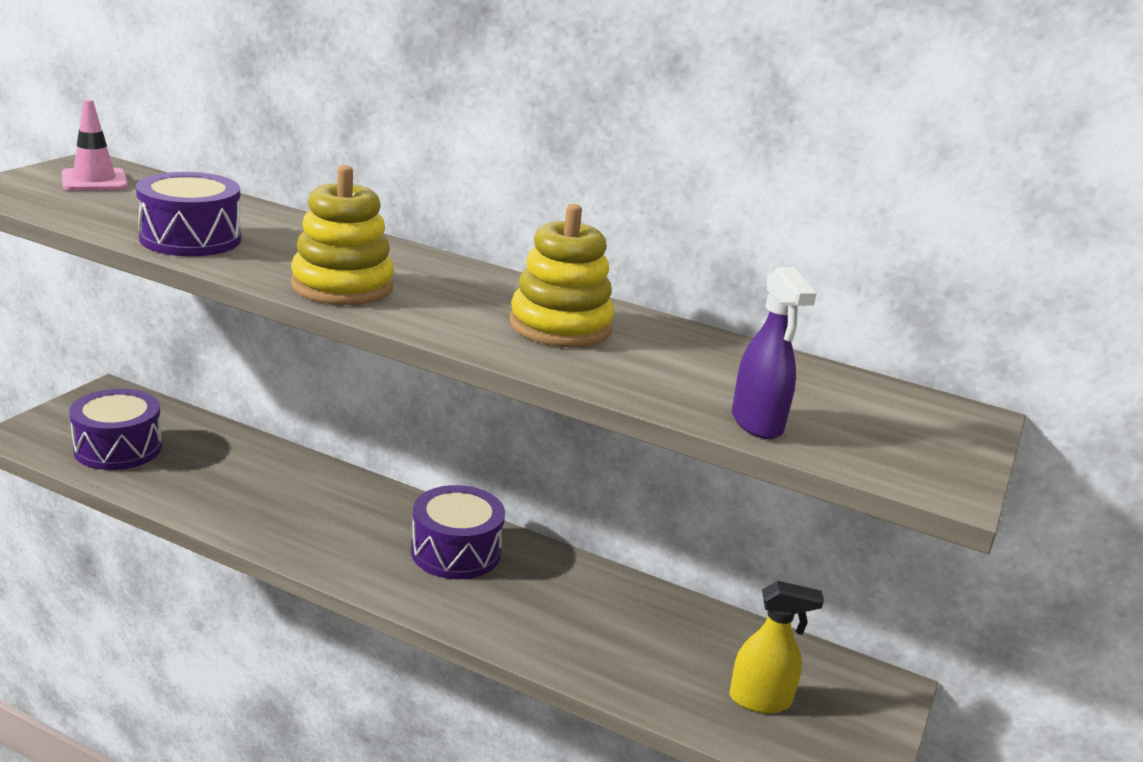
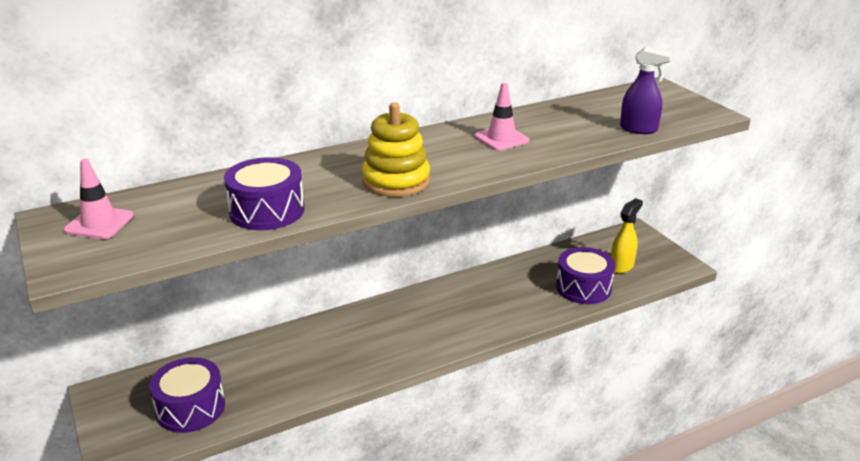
camera: 50 degrees left, 5 degrees up
purple drum [411,485,505,579] -> purple drum moved to [556,247,615,304]
yellow stacking toy [509,204,614,347] -> pink traffic cone [474,83,529,151]

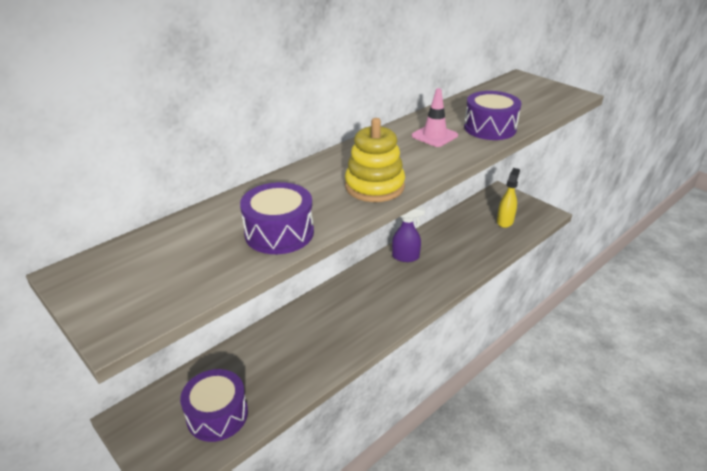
camera: 15 degrees left, 5 degrees up
pink traffic cone [64,159,134,239] -> none
purple drum [556,247,615,304] -> purple drum moved to [464,91,521,140]
purple spray bottle [620,47,673,134] -> purple spray bottle moved to [392,207,425,262]

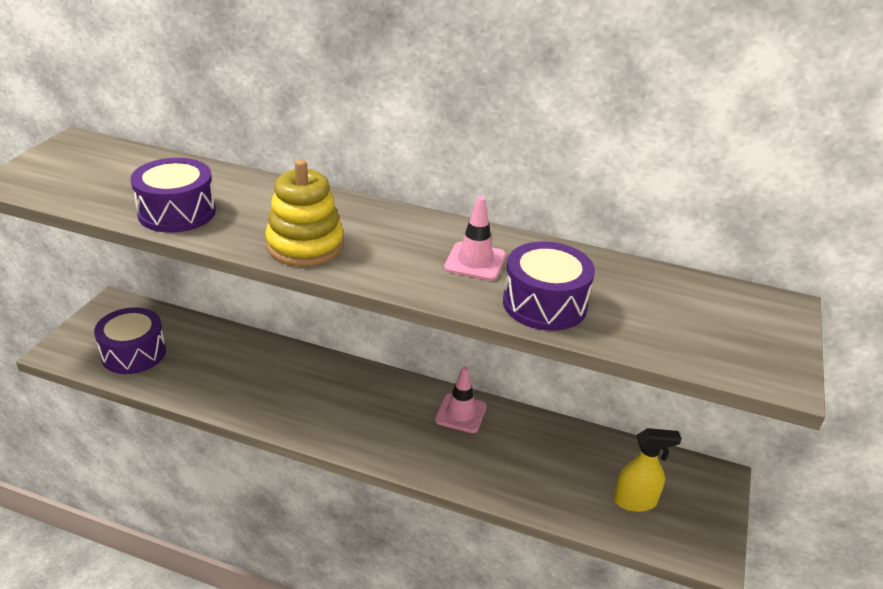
camera: 60 degrees right, 0 degrees up
purple spray bottle [392,207,425,262] -> pink traffic cone [435,366,487,433]

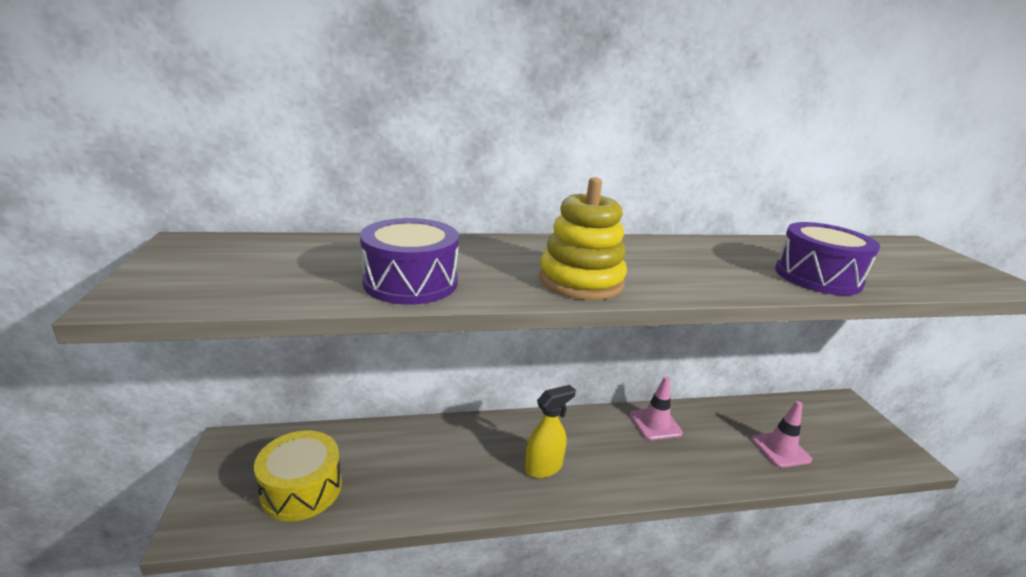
camera: 30 degrees left, 10 degrees down
purple drum [94,307,166,374] -> yellow drum [254,430,342,521]
pink traffic cone [444,196,506,281] -> pink traffic cone moved to [751,401,812,468]
yellow spray bottle [614,428,682,512] -> yellow spray bottle moved to [525,385,576,478]

